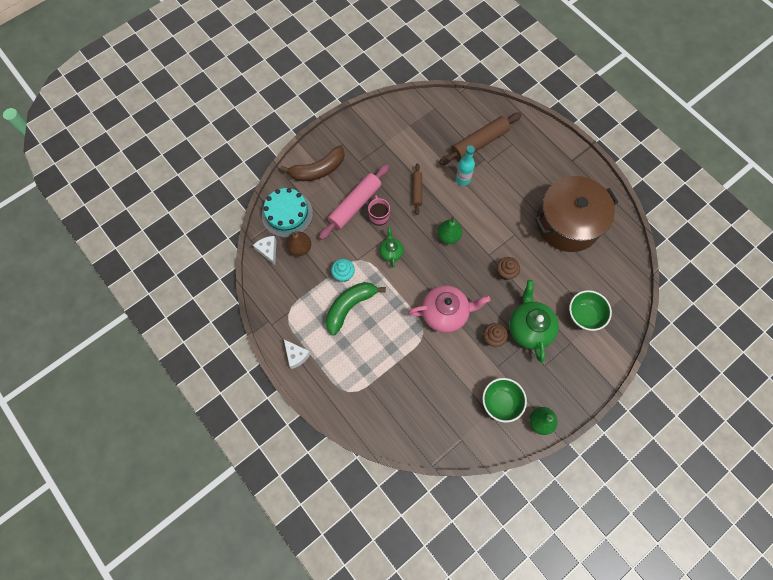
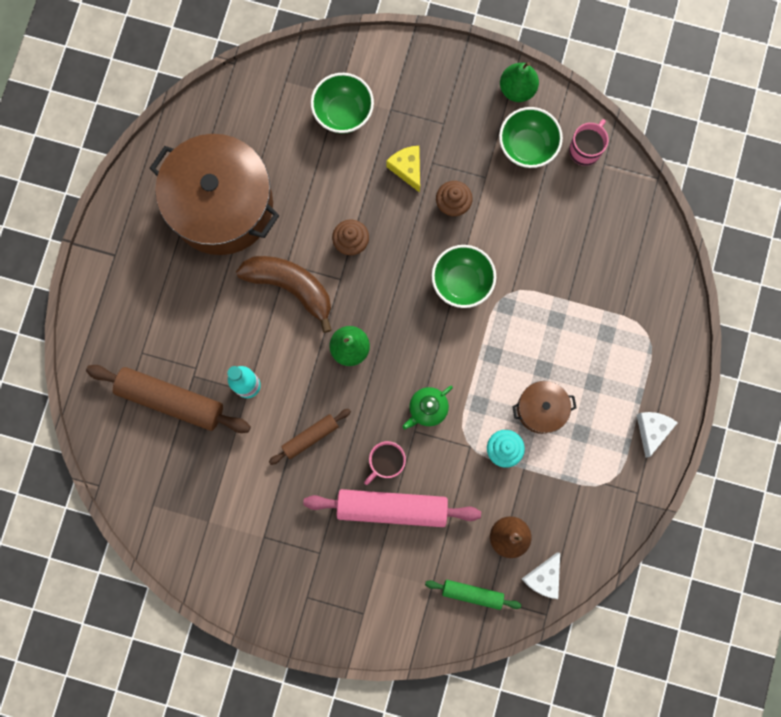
camera: 125 degrees left, 10 degrees up
turquoise cake [262,188,313,238] -> green rolling pin [425,580,521,610]
brown banana [280,145,345,181] -> brown banana moved to [236,256,332,333]
green banana [326,282,386,335] -> brown pot [512,381,577,434]
pink teapot [408,286,490,333] -> green bowl [432,245,496,308]
green teapot [509,280,559,362] -> yellow cheese [386,146,420,193]
none -> pink mug [569,119,609,166]

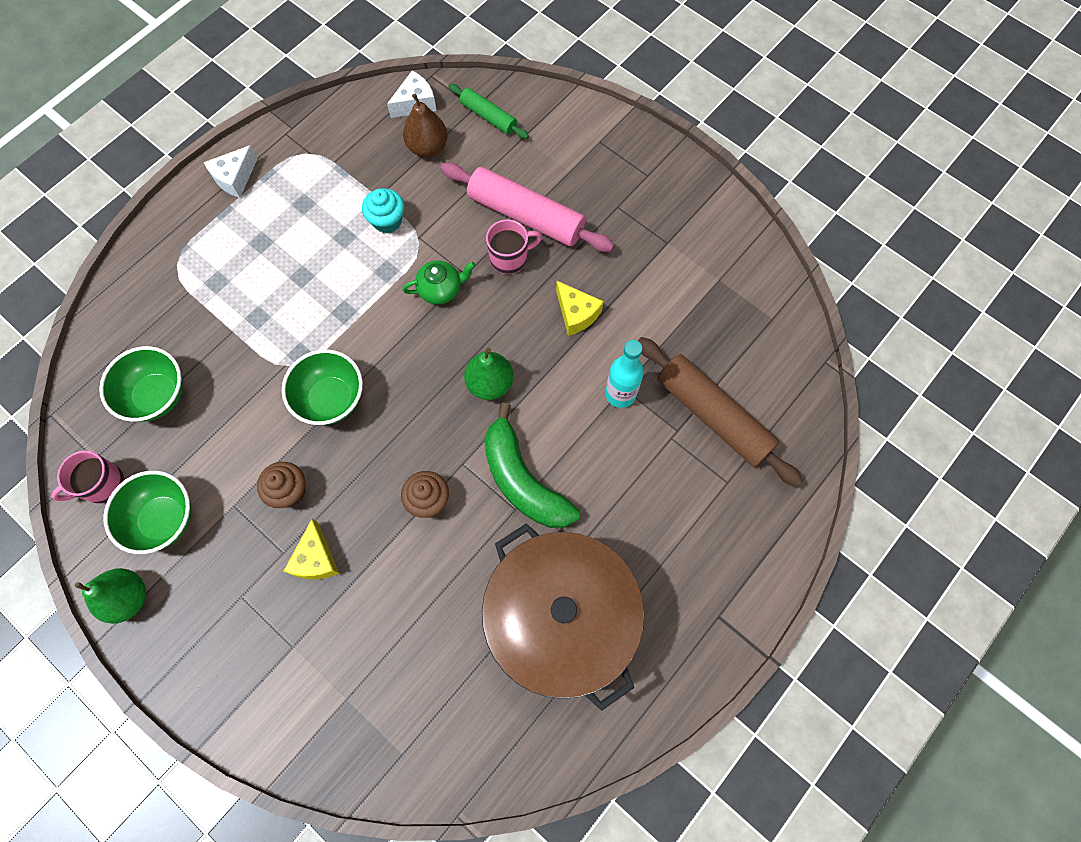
camera: 155 degrees left, 10 degrees down
brown banana [236,256,332,333] -> green banana [484,403,580,528]
brown rolling pin [269,409,351,465] -> yellow cheese [556,281,603,336]
green bowl [311,73,374,134] -> green bowl moved to [99,346,183,422]
brown pot [512,381,577,434] -> none

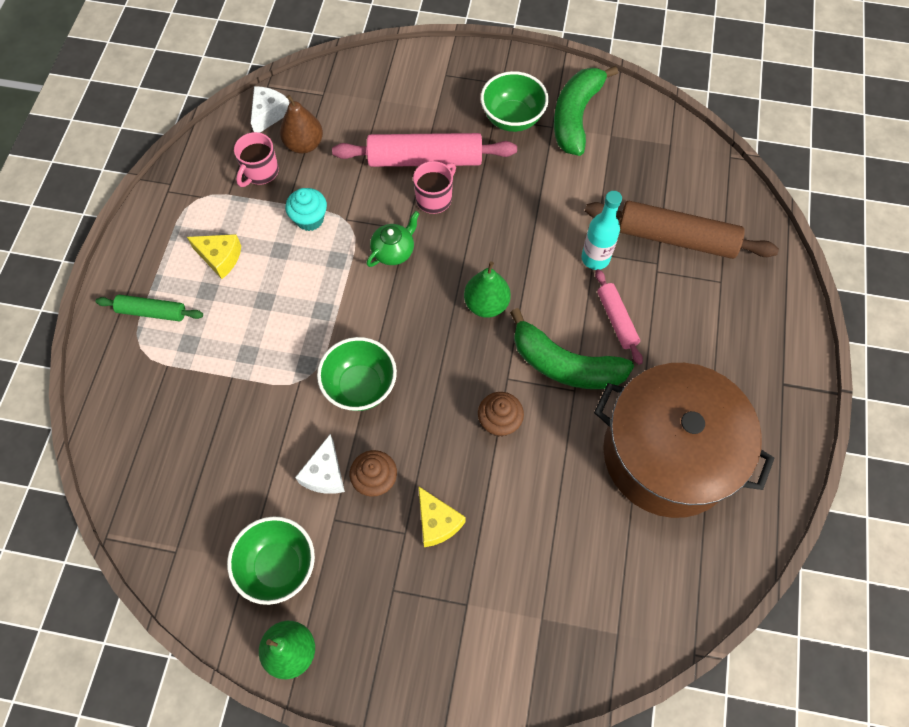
camera: 30 degrees left, 5 degrees down
pink mug [51,451,125,504] -> pink mug moved to [234,132,279,187]
green bowl [99,346,183,422] -> green bowl moved to [481,71,549,132]
white cheese [204,145,258,198] -> white cheese moved to [295,434,345,494]
green rolling pin [448,84,529,139] -> green rolling pin moved to [95,295,203,321]
yellow cheese [556,281,603,336] -> yellow cheese moved to [187,234,241,279]
none -> green banana [554,66,618,156]
none -> pink rolling pin [595,269,643,365]

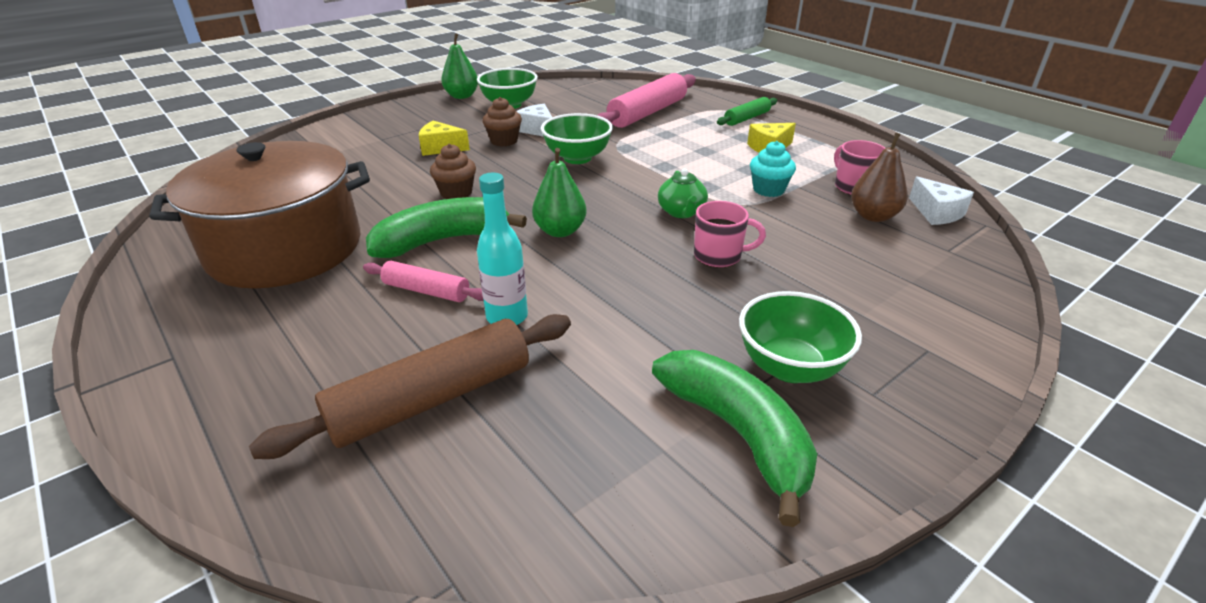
camera: 130 degrees right, 30 degrees down
pink rolling pin [332,133,517,167] -> pink rolling pin moved to [597,73,696,128]
pink mug [413,161,456,214] -> pink mug turned 75 degrees counterclockwise [694,201,766,268]

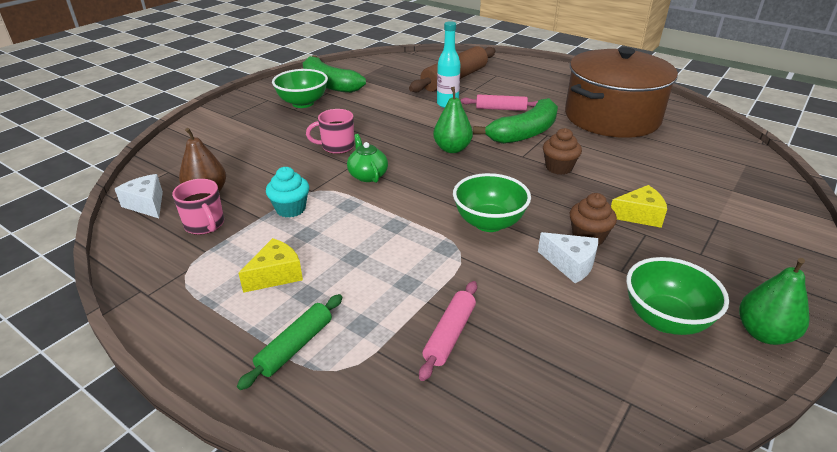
camera: 165 degrees right, 0 degrees up
pink rolling pin [597,73,696,128] -> pink rolling pin [419,281,477,381], size x0.55

